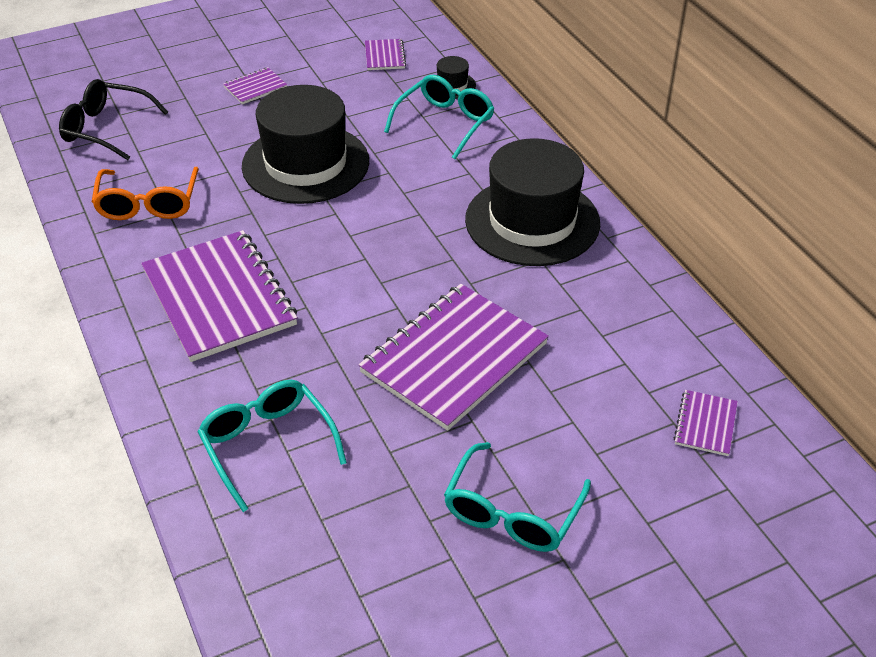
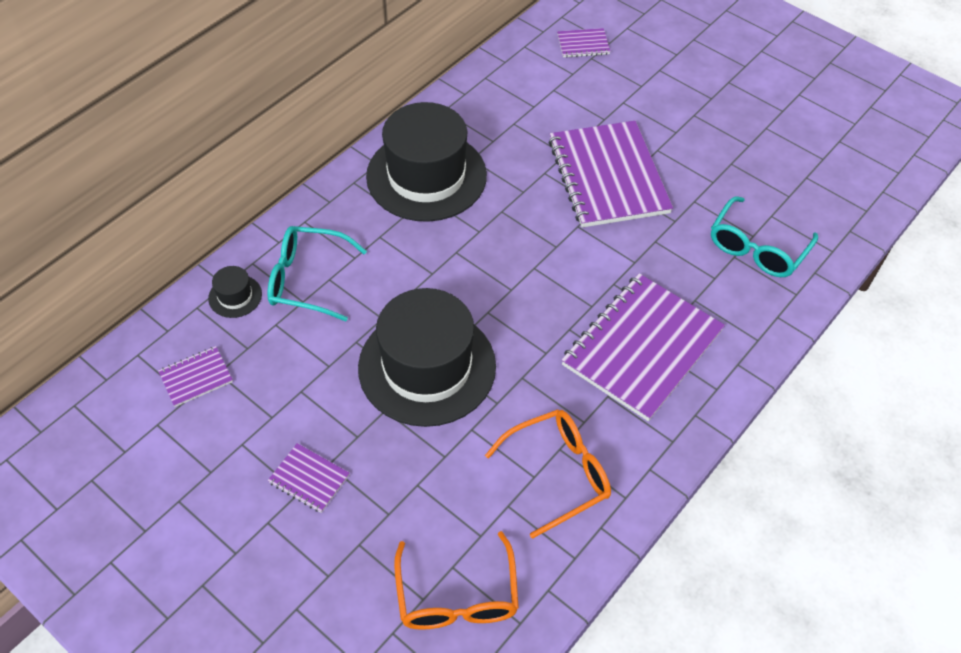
camera: 115 degrees left, 10 degrees up
black glasses [59,79,168,160] -> orange glasses [394,531,519,630]
purple notebook [358,284,549,431] -> purple notebook turned 60 degrees clockwise [549,121,673,227]
turquoise glasses [444,442,591,552] -> none

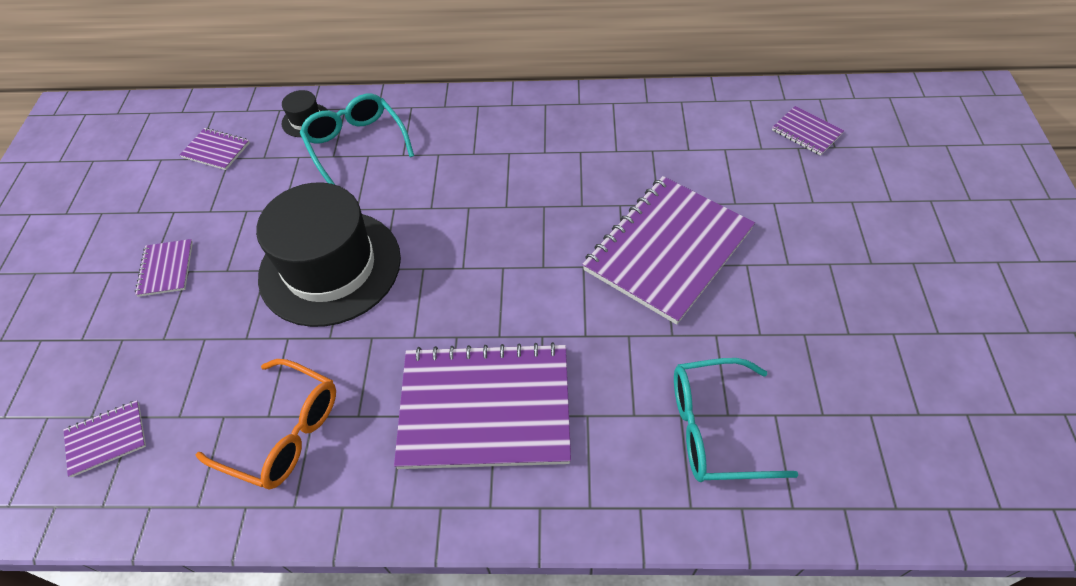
camera: 55 degrees right, 0 degrees up
black hat [366,102,487,222] -> none
orange glasses [394,531,519,630] -> purple notebook [63,400,146,477]

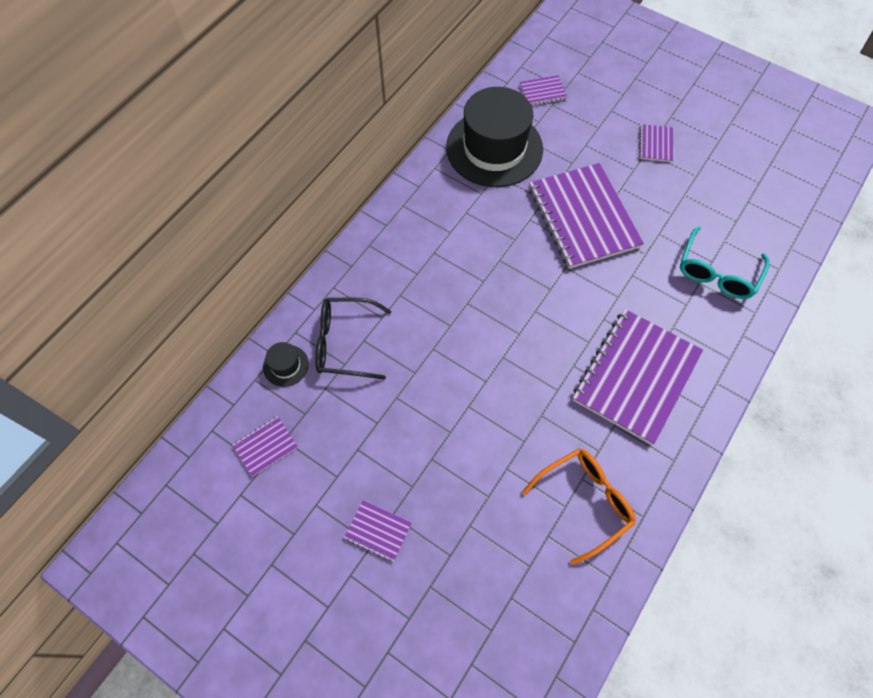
camera: 60 degrees left, 10 degrees up
purple notebook [63,400,146,477] -> purple notebook moved to [639,124,673,162]
black hat [256,182,401,327] -> black hat moved to [446,87,543,187]
turquoise glasses [300,94,414,185] -> black glasses [315,298,391,380]

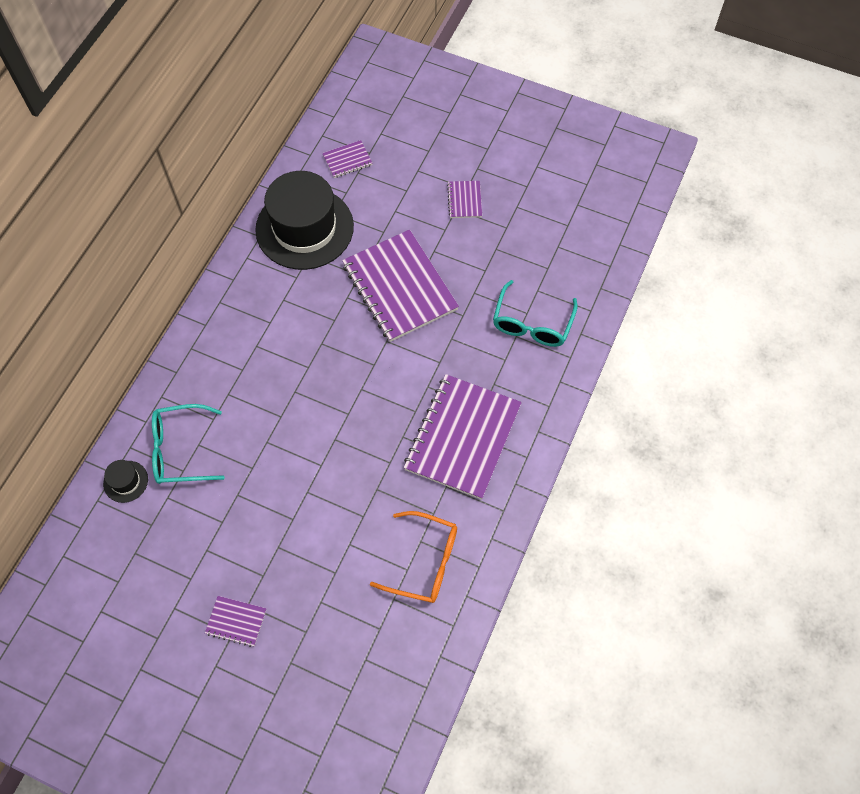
camera: 10 degrees left, 0 degrees up
purple notebook [233,416,298,477] -> none
black glasses [315,298,391,380] -> turquoise glasses [152,404,225,484]
orange glasses [522,448,636,565] -> orange glasses turned 60 degrees clockwise [370,511,457,603]

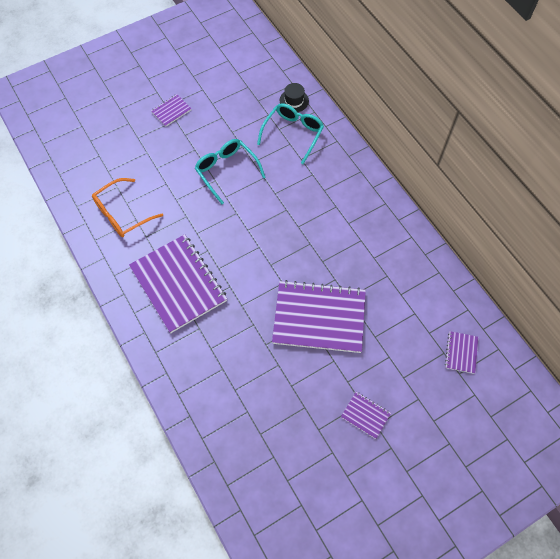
camera: 125 degrees right, 0 degrees up
black hat [255,171,354,270] -> none
turquoise glasses [493,280,578,347] -> turquoise glasses moved to [195,139,266,204]

